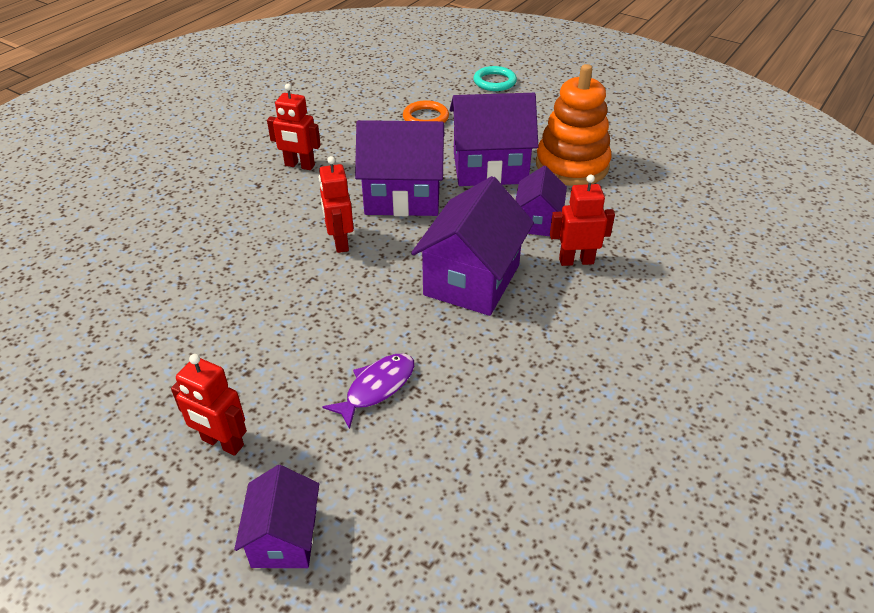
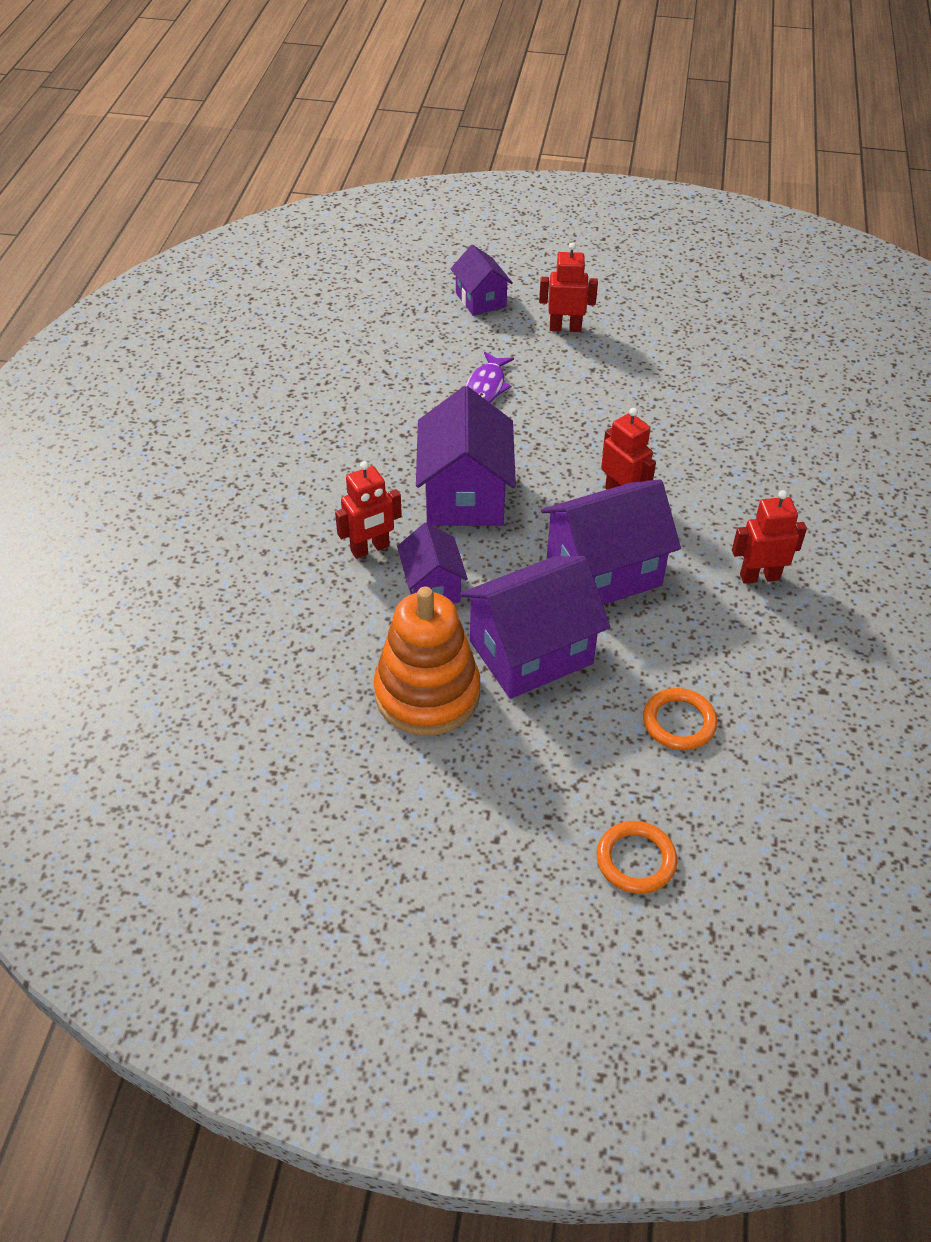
camera: 155 degrees right, 5 degrees up
turquoise ring [474,66,517,91] -> orange ring [597,821,677,894]

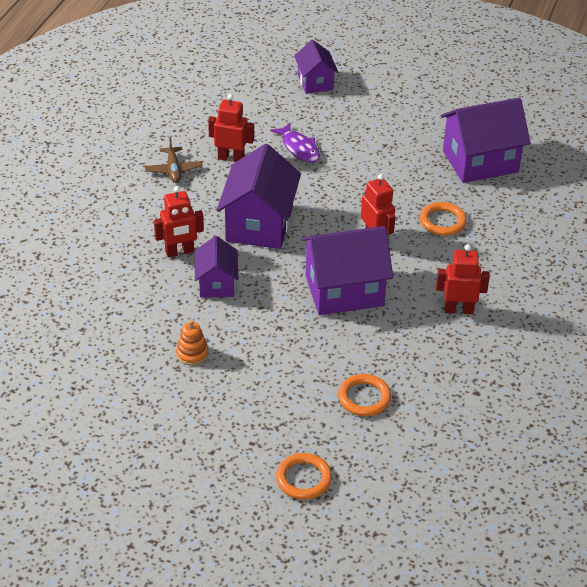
camera: 10 degrees right, 5 degrees down
orange stacking toy [374,587,480,736] -> orange stacking toy [176,320,208,365], size x0.43
purple house [460,556,610,699] -> purple house moved to [441,98,531,183]
purple fish [466,352,514,403] -> purple fish turned 60 degrees counterclockwise [270,122,320,163]
red robot [539,242,598,332] -> red robot moved to [208,94,254,162]
none -> brown plane [145,137,203,183]
none -> orange ring [420,202,467,236]

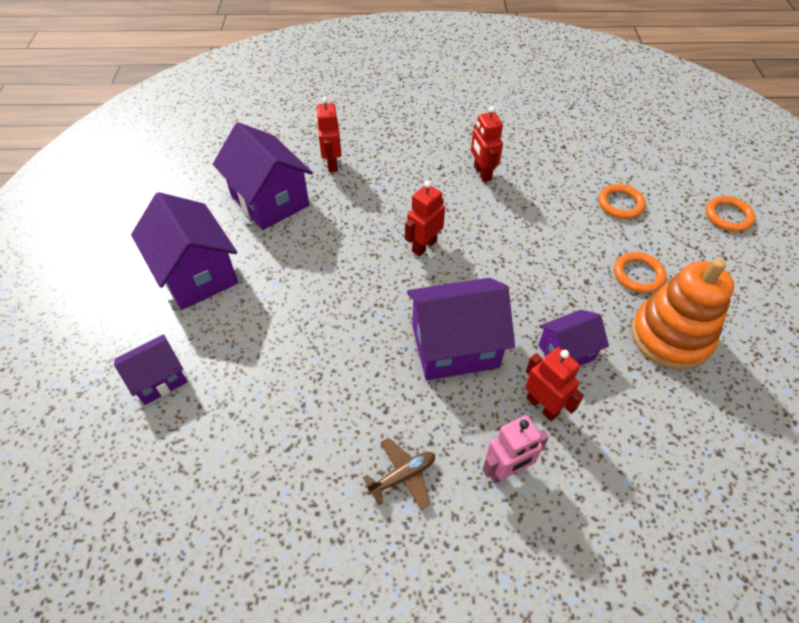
camera: 110 degrees left, 10 degrees up
orange stacking toy [176,320,208,365] -> orange stacking toy [631,258,734,370], size x2.34
red robot [208,94,254,162] -> red robot moved to [316,97,341,172]
purple fish [270,122,320,163] -> none
purple house [301,226,393,315] -> purple house moved to [131,192,238,310]
orange ring [420,202,467,236] -> orange ring moved to [614,252,666,293]
none -> pink robot [483,415,549,483]

